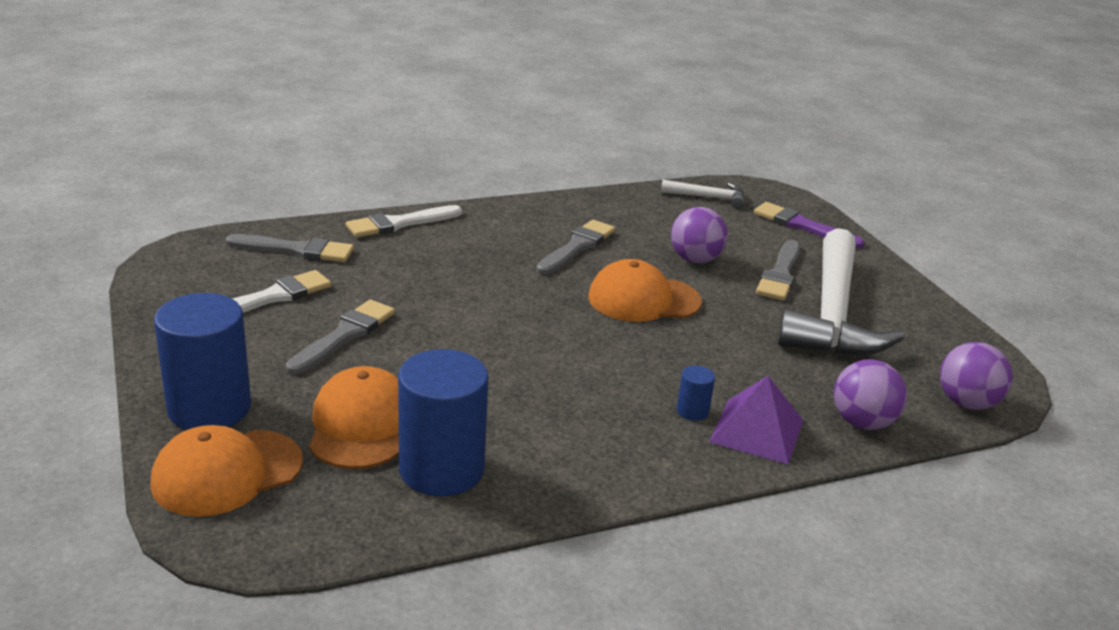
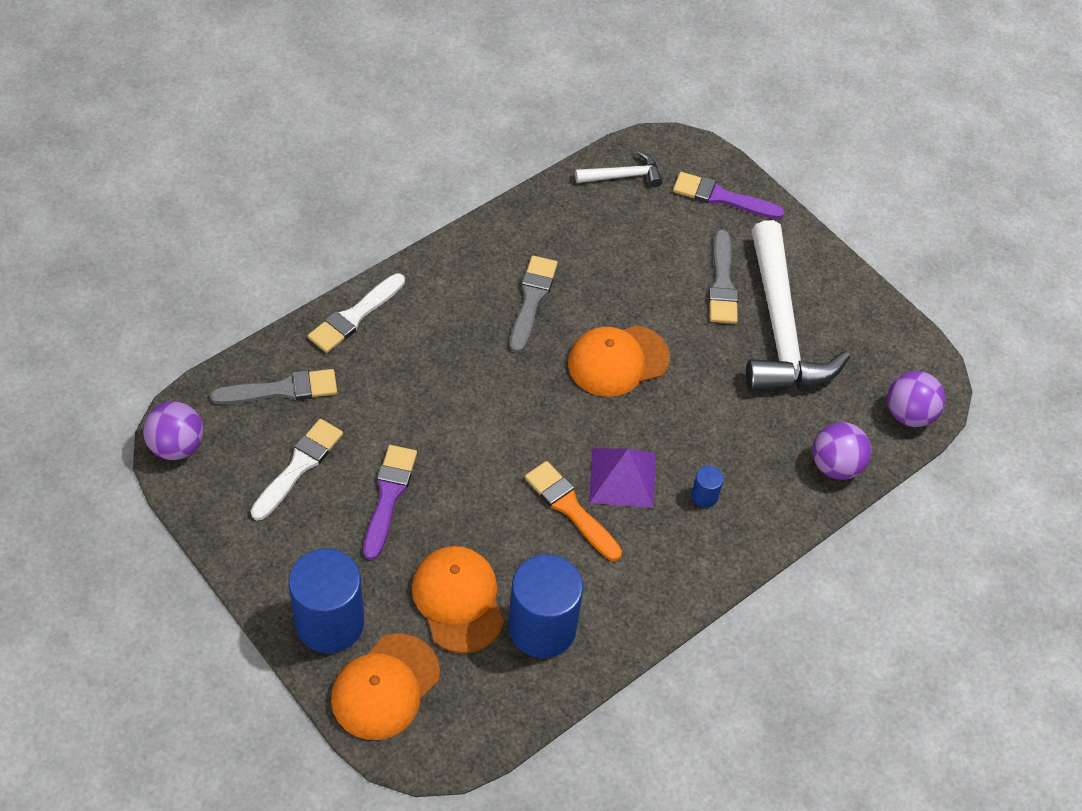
camera: 20 degrees left, 25 degrees up
grey brush [286,300,395,374] -> purple brush [363,445,417,560]
purple ball [671,207,728,263] -> purple ball moved to [143,401,203,460]
purple pyramid [709,376,803,464] -> purple pyramid moved to [589,448,655,508]
none -> orange brush [525,461,622,561]

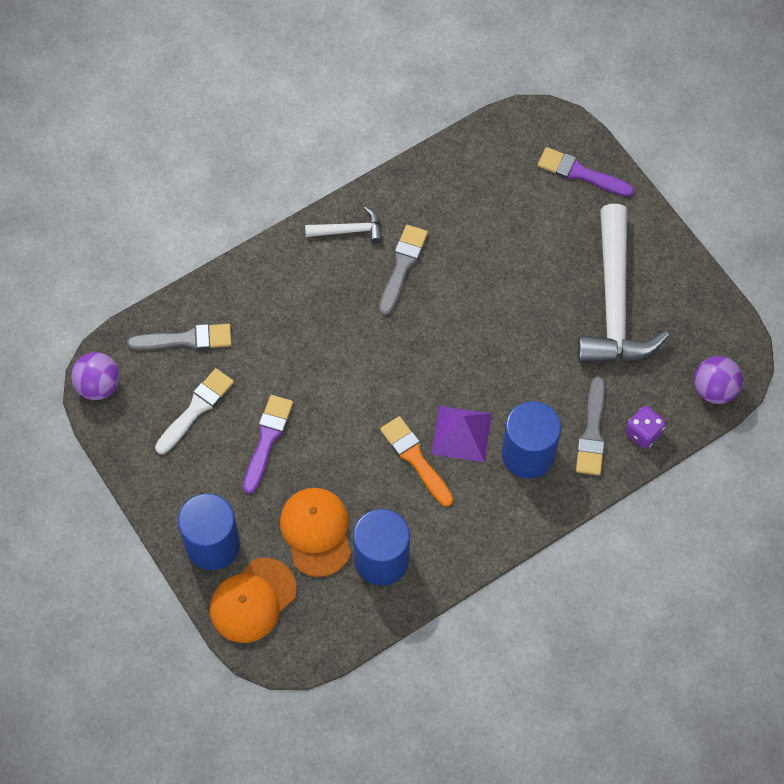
camera: 10 degrees right, 10 degrees up
white brush [308,273,405,353] -> none
orange cap [568,325,670,397] -> none
white hammer [575,151,662,187] -> white hammer moved to [305,207,382,244]
blue cylinder [691,466,724,508] -> blue cylinder [502,401,561,479], size x2.37
grey brush [709,230,738,324] -> grey brush moved to [576,377,605,475]
purple ball [813,422,871,480] -> purple dice [625,406,666,449]

